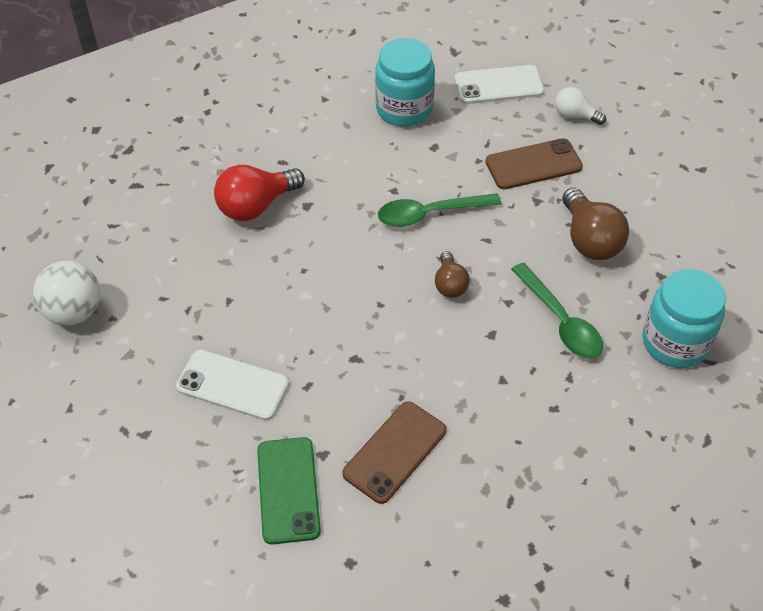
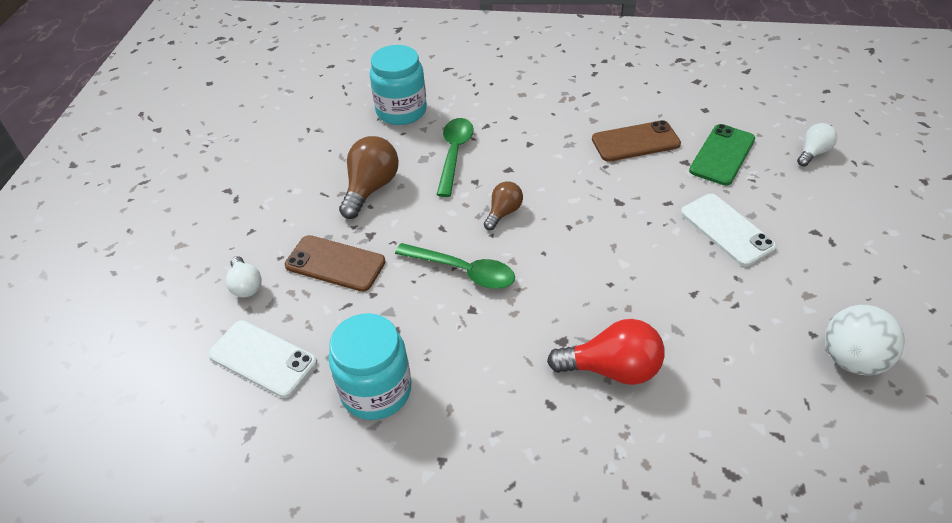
camera: 140 degrees left, 5 degrees down
none -> white light bulb [797,123,837,166]

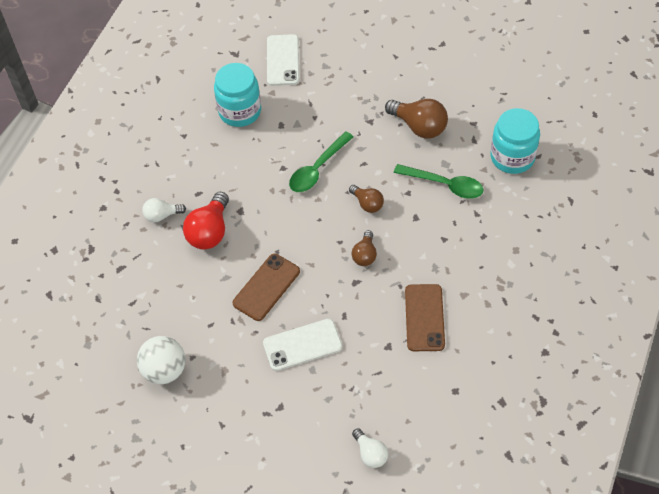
camera: 105 degrees right, 10 degrees up
white phone [208,320,317,398] -> white phone turned 45 degrees counterclockwise [267,34,299,86]
white light bulb [226,256,262,298] -> white light bulb moved to [142,198,186,222]
brown phone [285,235,386,292] -> brown phone moved to [233,254,300,321]
green phone [689,124,755,186] -> none
none -> brown light bulb [351,230,377,266]

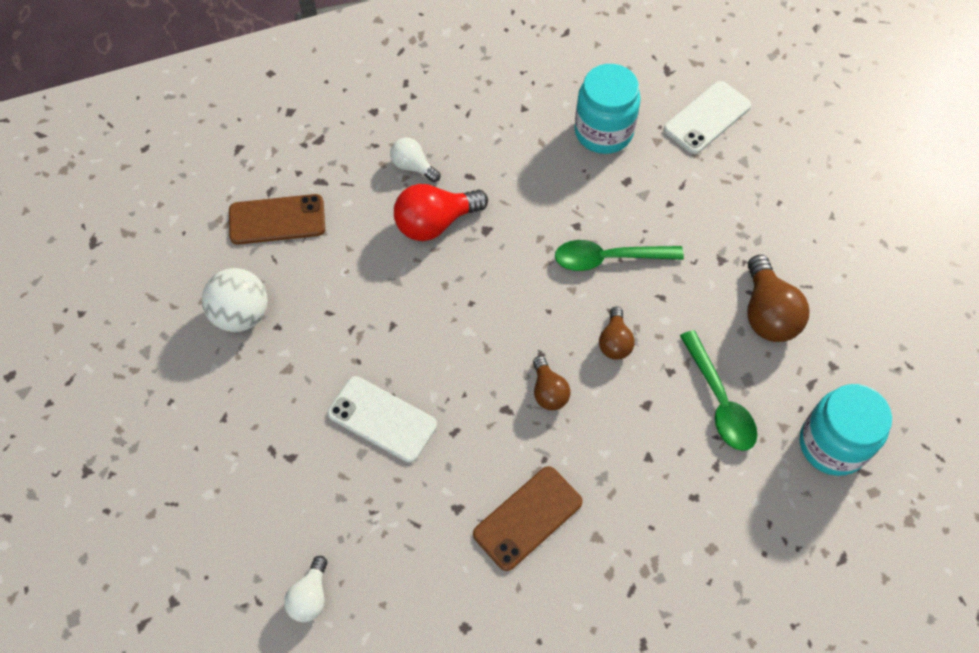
camera: 45 degrees right, 5 degrees up
brown phone [233,254,300,321] -> brown phone moved to [229,194,325,245]
brown light bulb [351,230,377,266] -> brown light bulb turned 75 degrees counterclockwise [533,356,570,410]

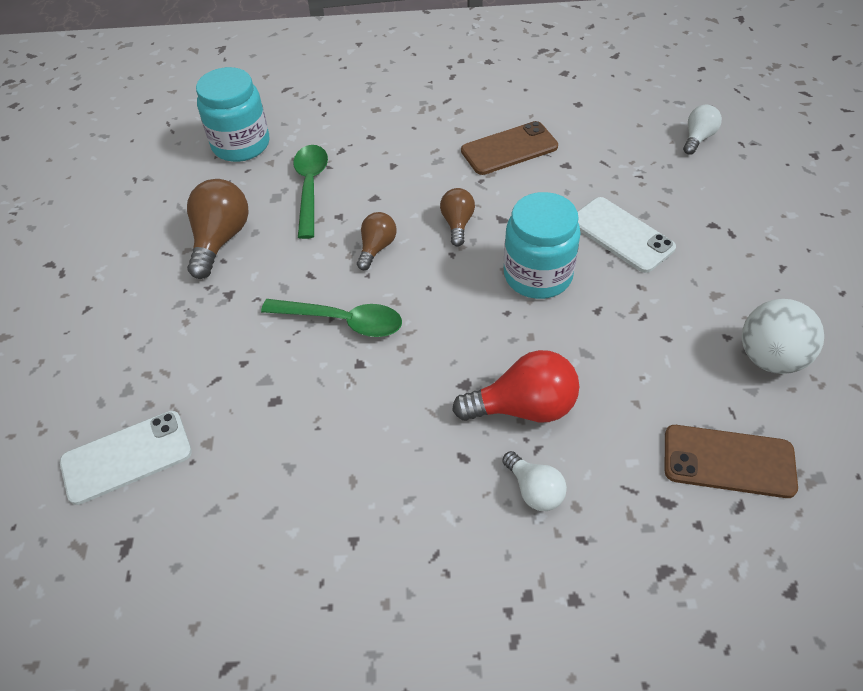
camera: 160 degrees left, 10 degrees down
turquoise jar [574,64,641,154] -> turquoise jar moved to [504,192,581,299]

